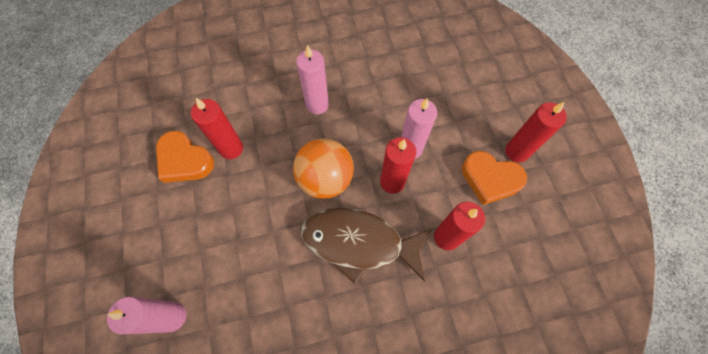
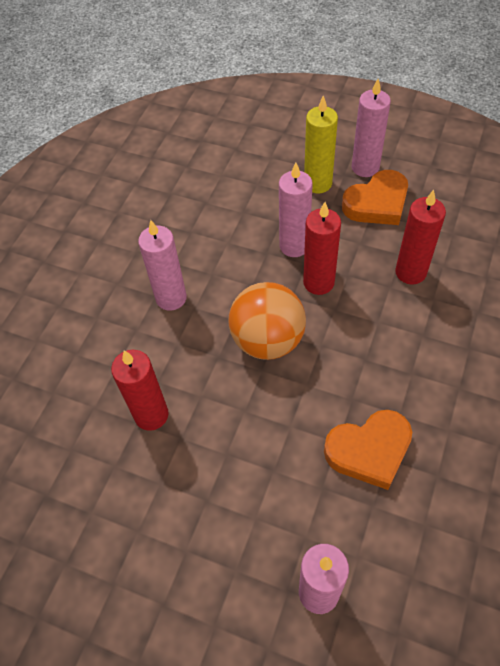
camera: 50 degrees left, 10 degrees down
orange heart [156,131,214,183] -> orange heart moved to [324,410,412,490]
brown fish [301,208,432,284] -> none
red candle [505,102,567,163] -> pink candle [351,79,391,177]
none -> yellow candle [304,95,338,194]

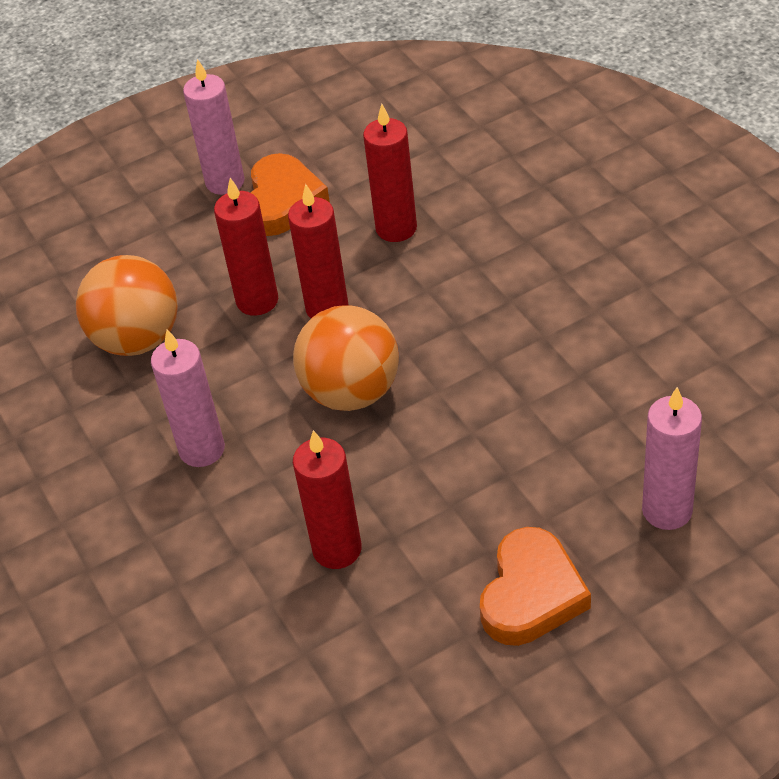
camera: 50 degrees left, 10 degrees down
pink candle [279,163,313,257] -> red candle [214,178,278,316]
yellow candle [304,95,338,194] -> none
orange heart [324,410,412,490] -> orange heart moved to [480,527,591,646]
none -> orange ball [76,255,178,356]

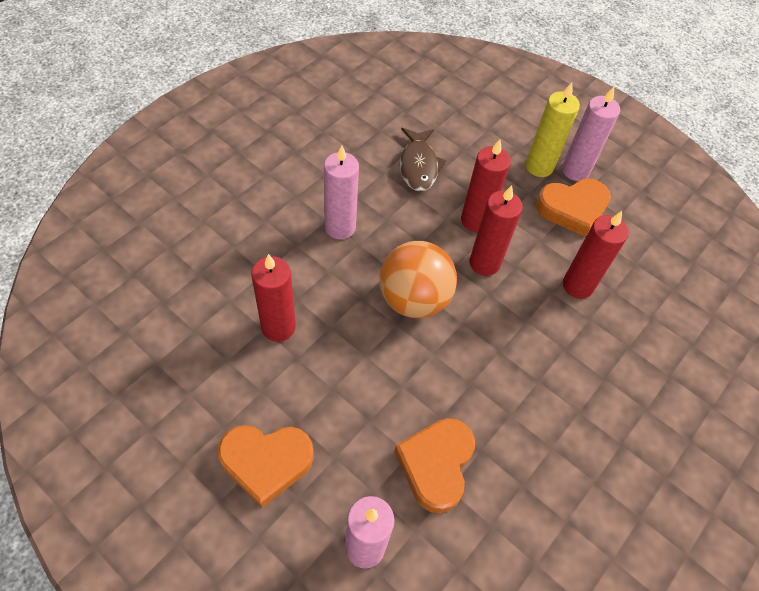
camera: 60 degrees right, 10 degrees up
orange ball [76,255,178,356] -> brown fish [400,128,446,192]
none -> orange heart [394,418,475,513]
none -> yellow candle [526,83,580,177]

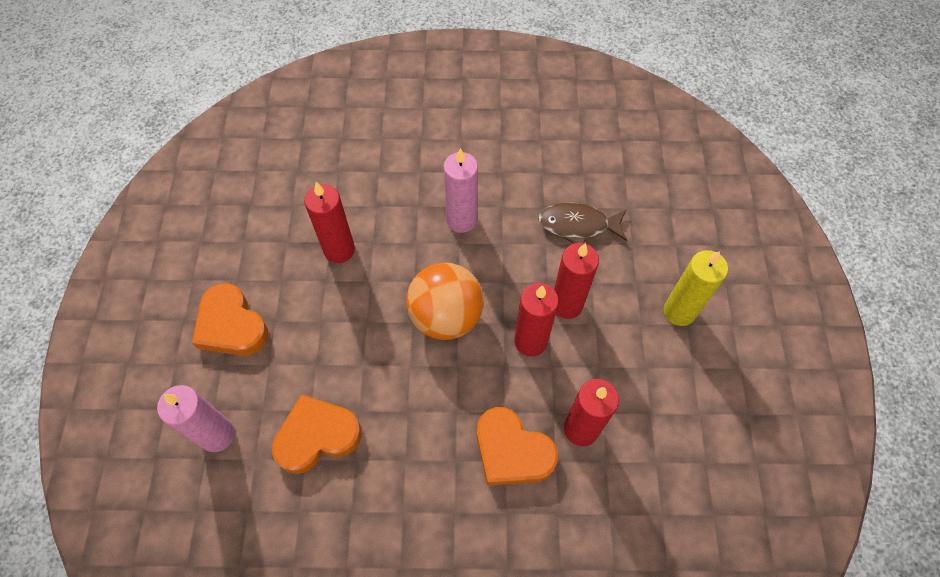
camera: 55 degrees right, 5 degrees up
brown fish [400,128,446,192] -> brown fish turned 45 degrees clockwise [538,203,627,244]
orange heart [536,178,611,237] -> orange heart moved to [477,407,558,486]
pink candle [562,87,620,181] -> none

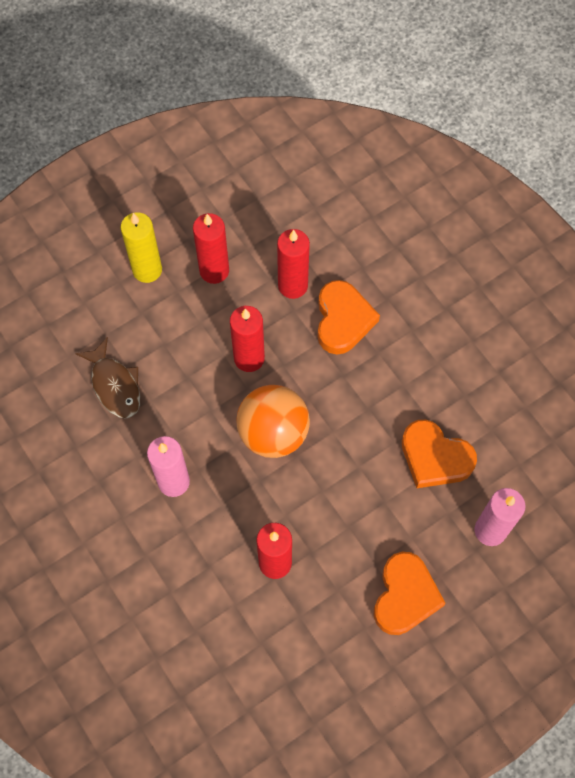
camera: 125 degrees left, 5 degrees up
red candle [554,243,599,319] -> red candle moved to [193,213,229,284]

